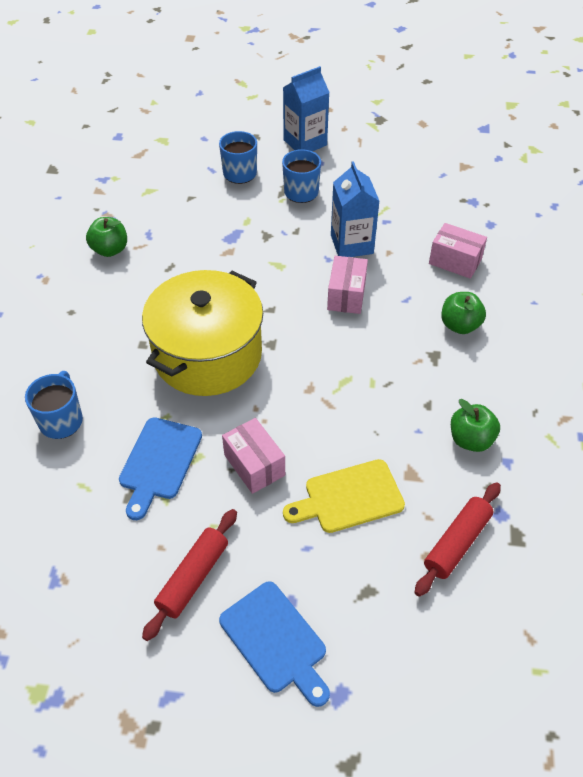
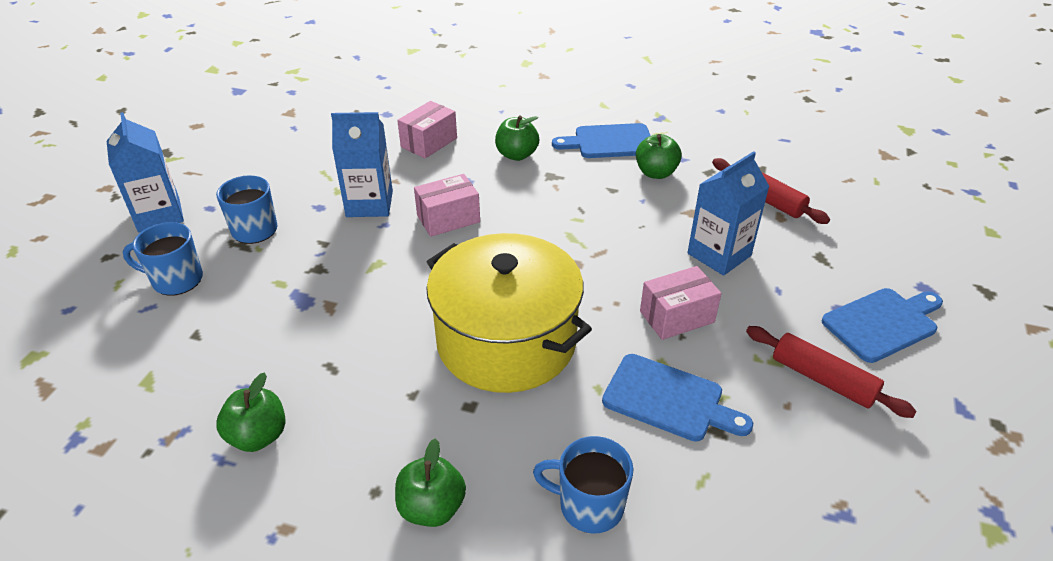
camera: 80 degrees left, 10 degrees down
yellow cutting board [283,459,405,533] -> blue carton [687,151,770,276]
pink box [327,256,368,314] -> pink box turned 45 degrees counterclockwise [414,174,480,237]
none -> green apple [395,438,466,527]
none -> blue cutting board [552,123,650,158]

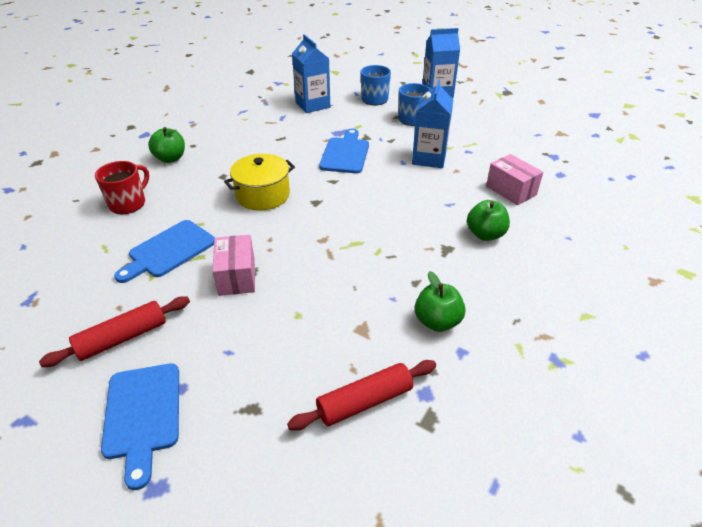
camera: 105 degrees right, 0 degrees up
green apple [216,373,286,452] -> none
pink box [414,174,480,237] -> none
yellow pot [426,233,592,393] -> yellow pot [224,154,295,211], size x0.59
blue mug [533,436,633,534] -> red mug [95,161,149,214]
blue cutting board [552,123,650,158] -> blue cutting board moved to [319,129,369,173]
blue carton [687,151,770,276] -> blue carton moved to [292,34,330,113]

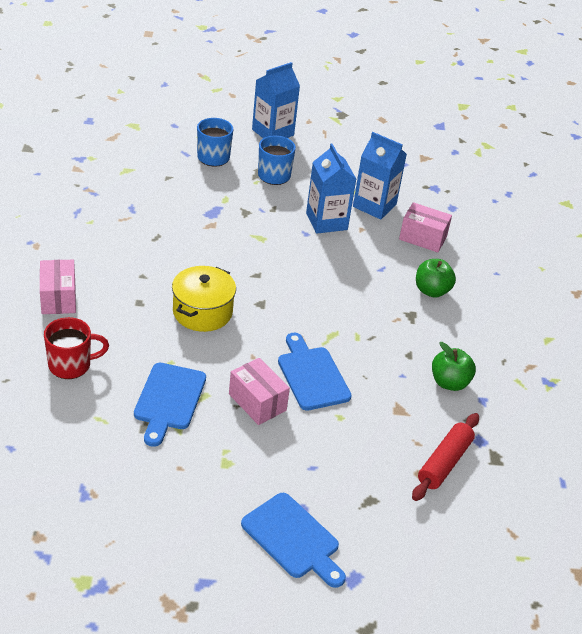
camera: 35 degrees left, 0 degrees up
red rolling pin [39,296,190,367] -> none
red mug [95,161,149,214] -> red mug turned 75 degrees clockwise [44,317,109,379]
green apple [148,127,185,163] -> pink box [40,260,76,314]
blue carton [292,34,330,113] -> blue carton moved to [353,132,407,220]
blue cutting board [319,129,369,173] -> blue cutting board moved to [278,333,352,411]

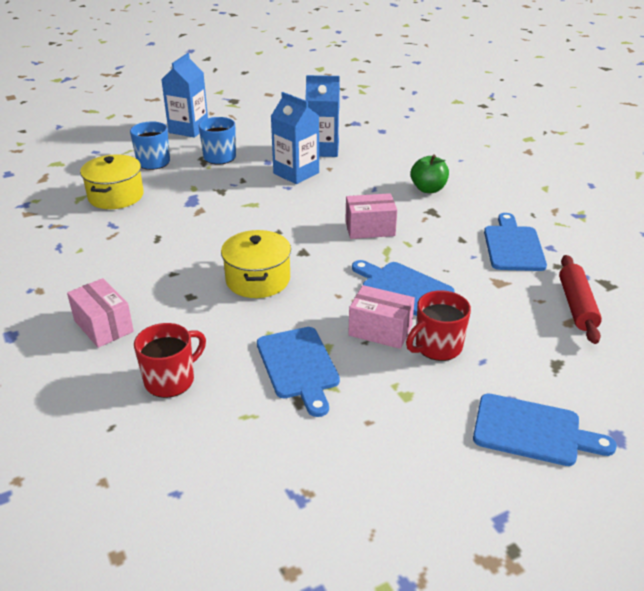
camera: 25 degrees left, 5 degrees down
pink box [399,202,452,253] -> pink box moved to [345,193,397,239]
green apple [432,342,476,391] -> blue cutting board [484,213,547,271]
none -> yellow pot [80,154,144,209]
none -> red mug [406,290,471,361]

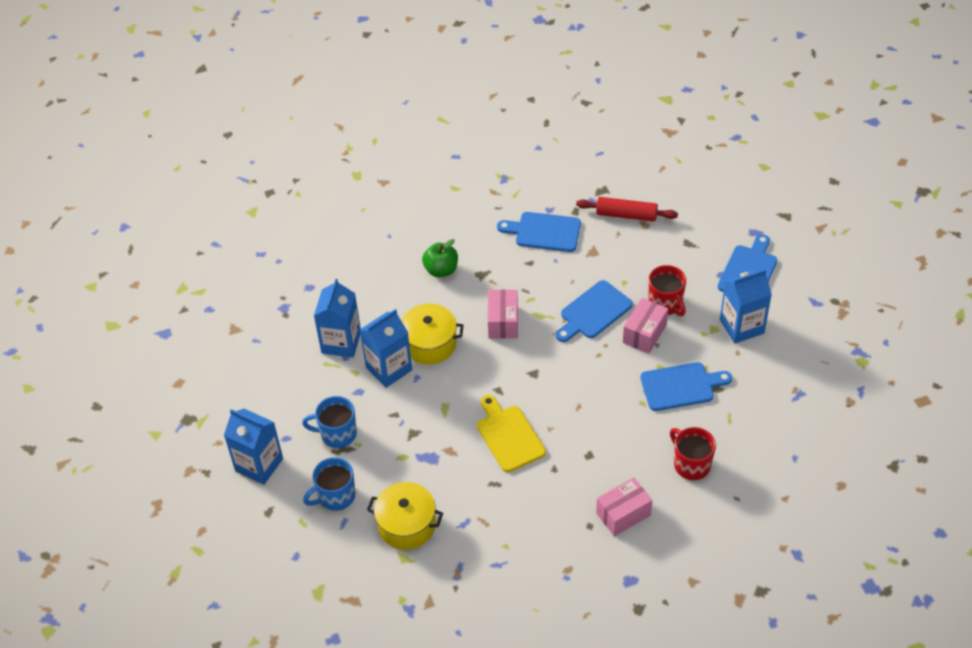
camera: 80 degrees left, 15 degrees up
yellow pot [221,230,291,298] -> yellow pot moved to [401,304,464,365]
none -> yellow cutting board [477,395,546,472]
none -> blue carton [720,269,772,344]

